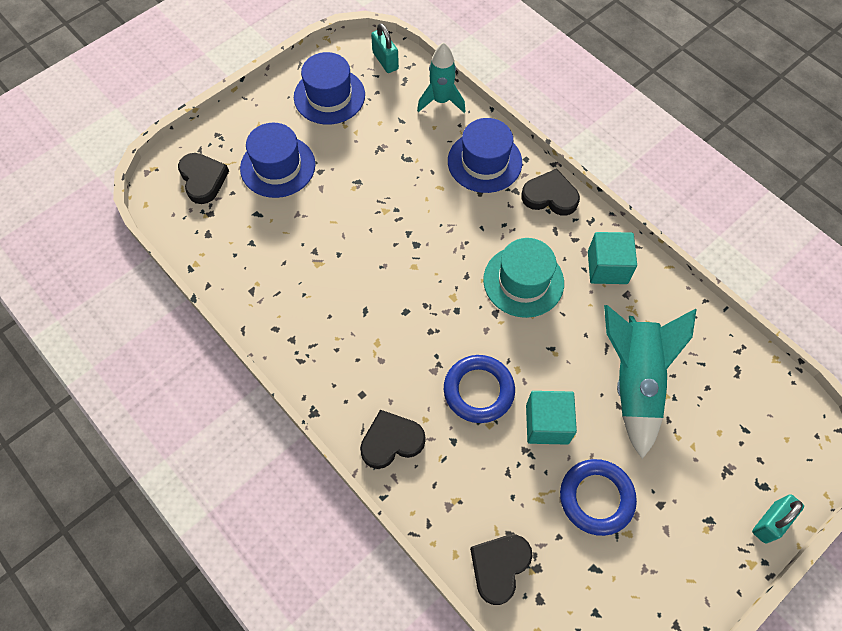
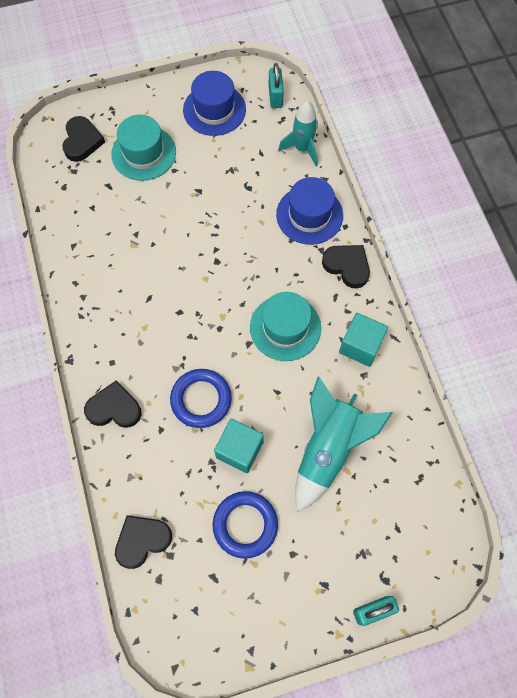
camera: 25 degrees right, 5 degrees up
blue hat [240,123,315,198] -> turquoise hat [111,114,176,181]

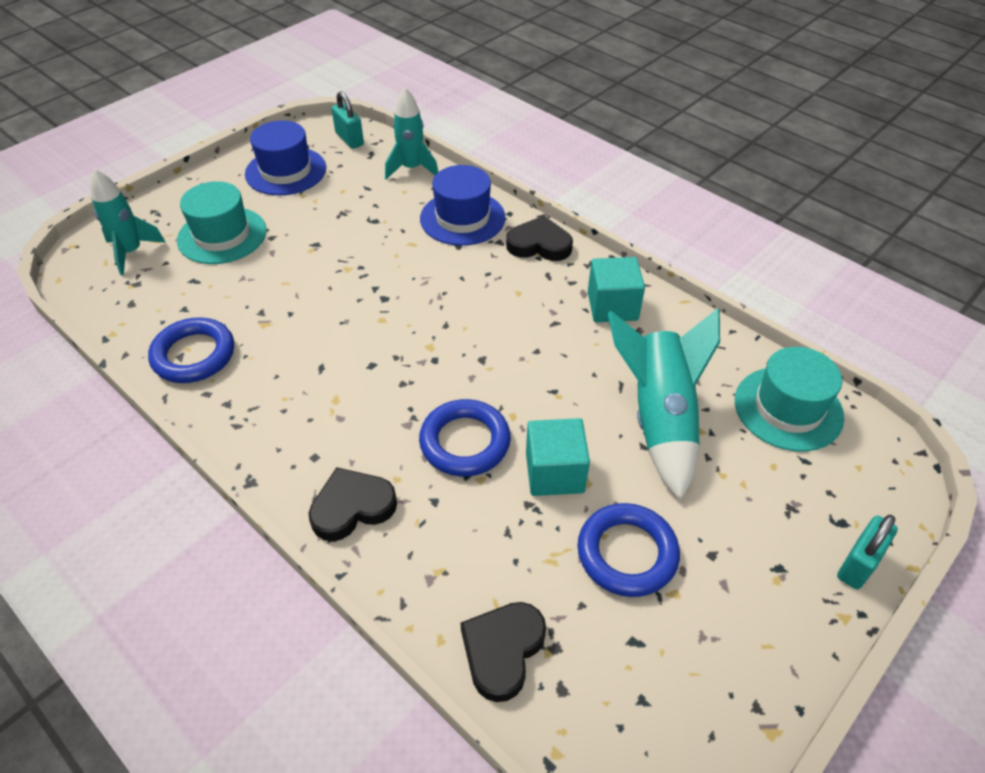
camera: 30 degrees left, 20 degrees down
black heart [62,116,105,162] -> turquoise rocket [90,169,166,275]
turquoise hat [250,292,321,361] -> turquoise hat moved to [735,347,844,451]
none -> blue ring [148,317,234,383]

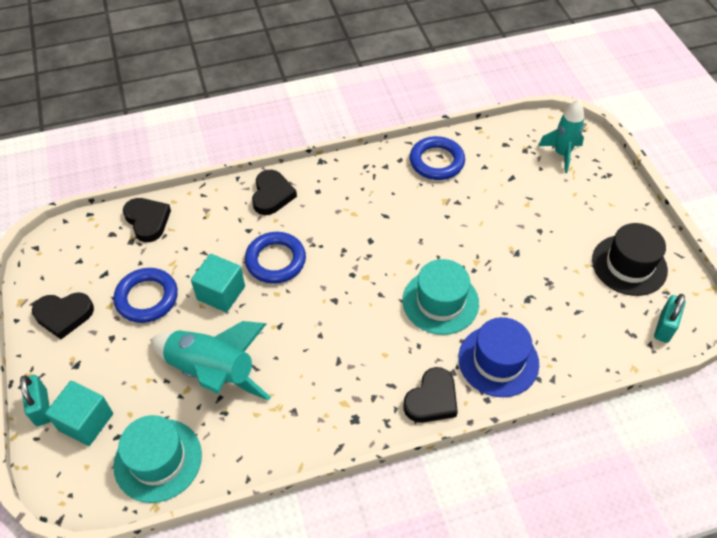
camera: 120 degrees right, 5 degrees up
turquoise hat [177,181,267,264] -> turquoise hat moved to [402,259,479,335]
blue hat [245,120,326,196] -> black hat [592,223,668,296]
turquoise padlock [331,91,364,149] -> turquoise padlock turned 60 degrees counterclockwise [654,294,686,343]
turquoise rocket [385,87,438,180] -> none
turquoise cube [588,257,645,322] -> turquoise cube moved to [45,381,113,446]
none -> black heart [32,292,94,339]

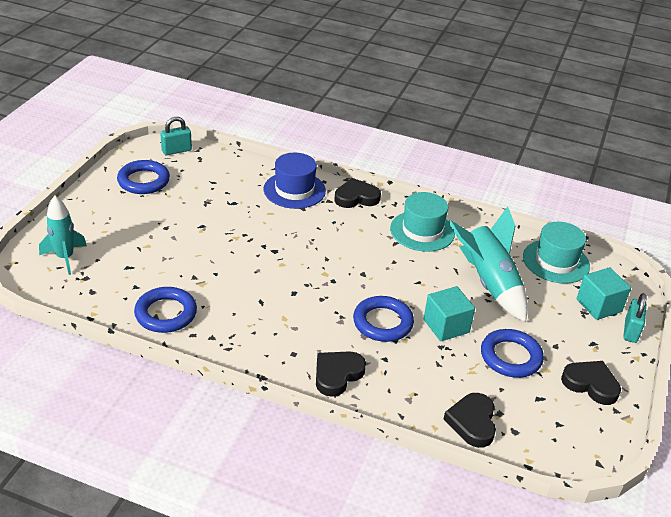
camera: 145 degrees left, 15 degrees down
turquoise hat [402,259,479,335] -> turquoise hat moved to [390,192,455,252]
black hat [592,223,668,296] -> blue ring [117,160,170,194]

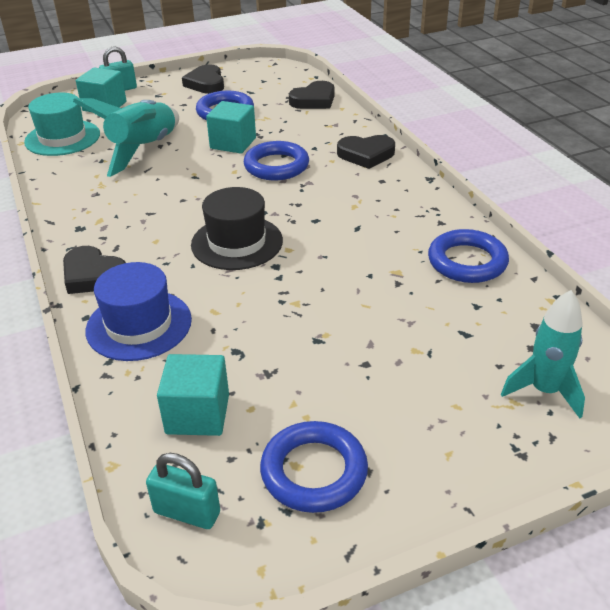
camera: 130 degrees left, 0 degrees up
turquoise hat [390,192,455,252] -> none
none -> turquoise cube [157,354,229,436]
none -> black hat [191,187,283,270]

